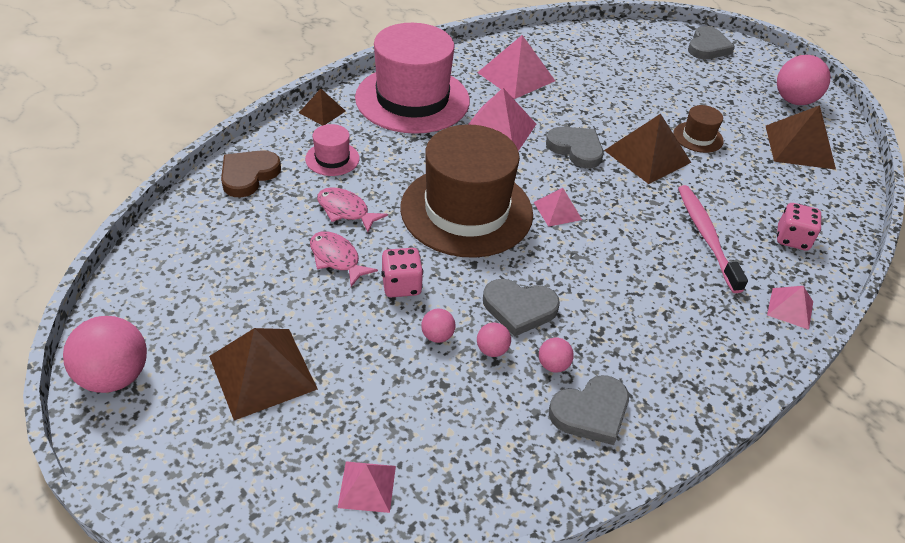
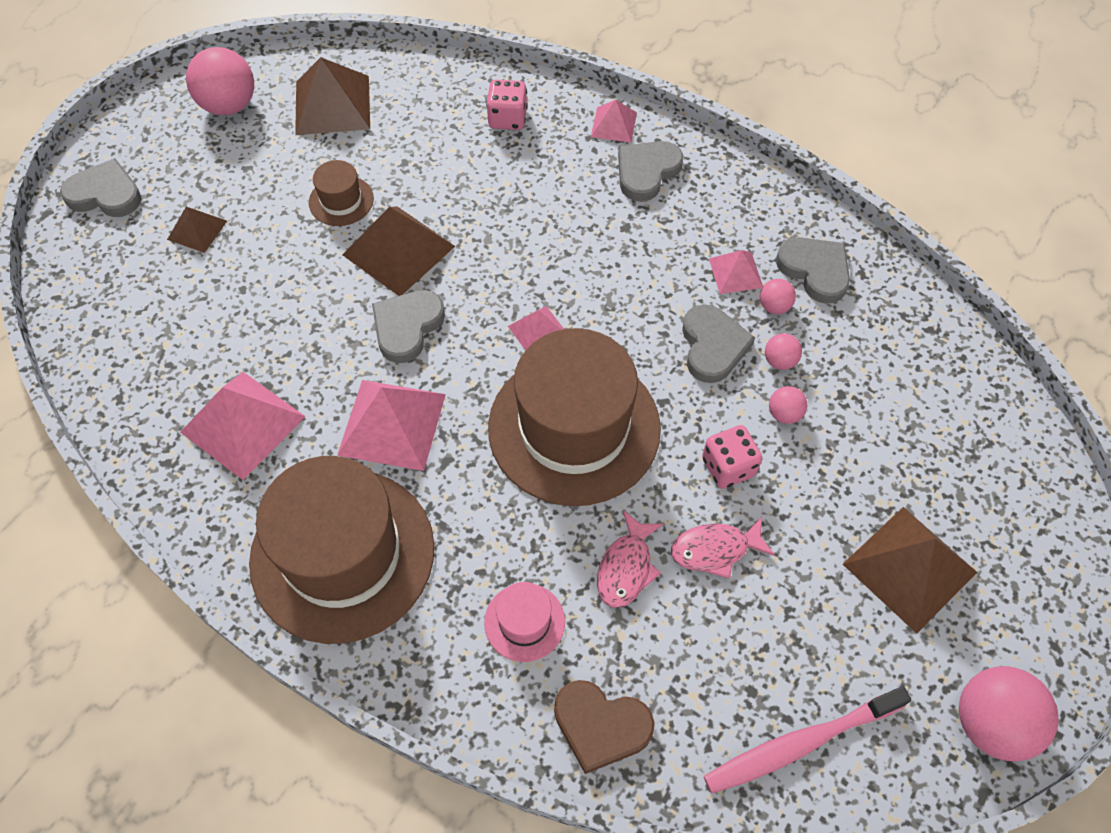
camera: 100 degrees left, 15 degrees up
brown pyramid [299,89,345,126] -> brown pyramid moved to [167,207,227,253]
pink fish [310,231,378,287] -> pink fish turned 45 degrees clockwise [671,516,775,579]
pink pyramid [338,461,396,513] -> pink pyramid moved to [709,250,763,294]
pink hat [355,23,470,134] -> brown hat [249,456,434,644]
pink toothbrush [678,185,748,293] -> pink toothbrush moved to [704,686,911,793]
none -> grey heart [618,141,683,202]

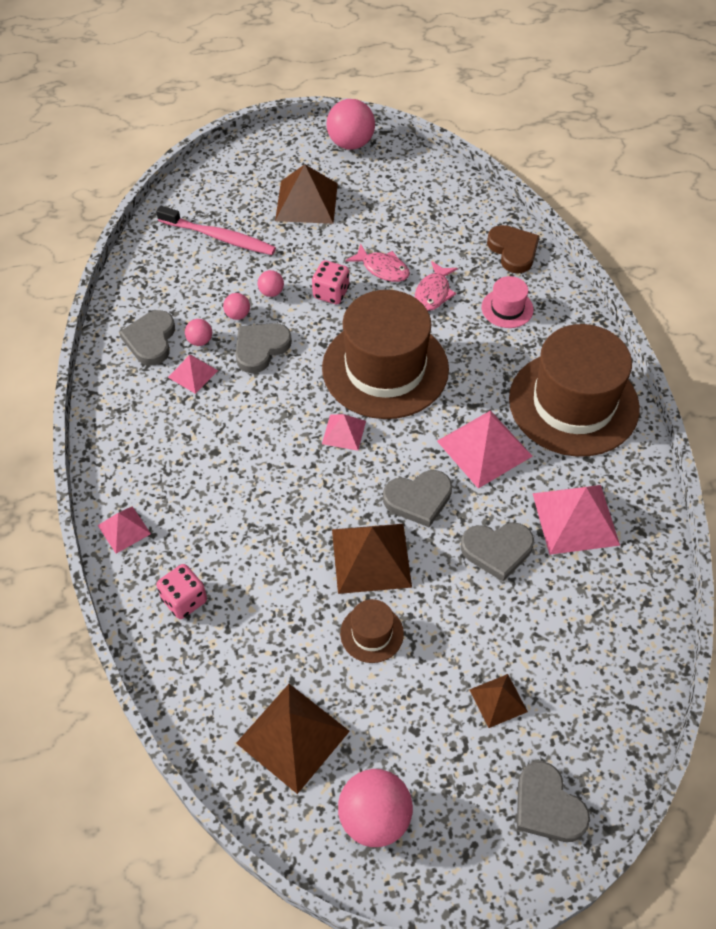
camera: 135 degrees left, 5 degrees down
pink fish [597,510,663,608] -> pink fish turned 135 degrees clockwise [415,261,458,311]
grey heart [618,141,683,202] -> grey heart moved to [461,523,534,581]
pink toothbrush [704,686,911,793] -> pink toothbrush moved to [156,206,276,255]

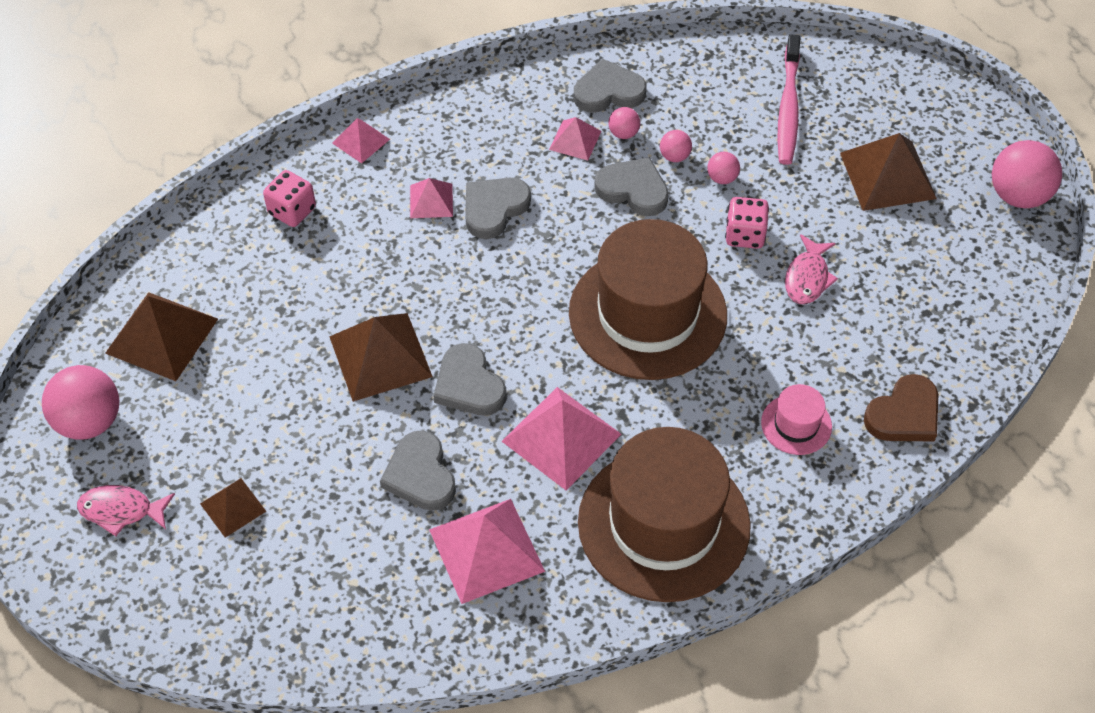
camera: 75 degrees right, 0 degrees up
pink pyramid [322,414,366,451] -> pink pyramid moved to [410,178,453,218]
brown hat [340,599,404,663] -> none
pink fish [415,261,458,311] -> pink fish moved to [77,485,175,536]
grey heart [517,761,590,842] -> grey heart moved to [465,178,531,239]

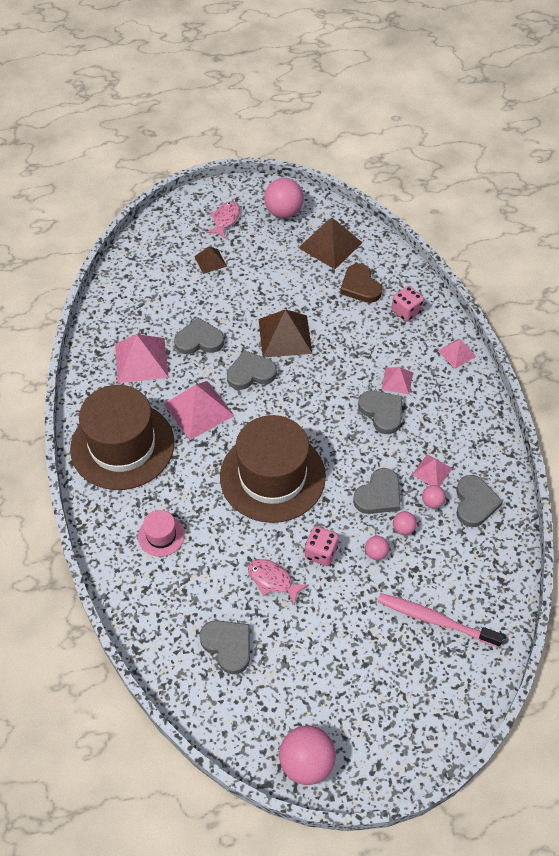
camera: 105 degrees right, 0 degrees up
brown pyramid [840,133,937,211] -> none
brown heart [864,374,938,442] -> brown heart moved to [340,264,382,303]
none -> grey heart [199,620,250,674]

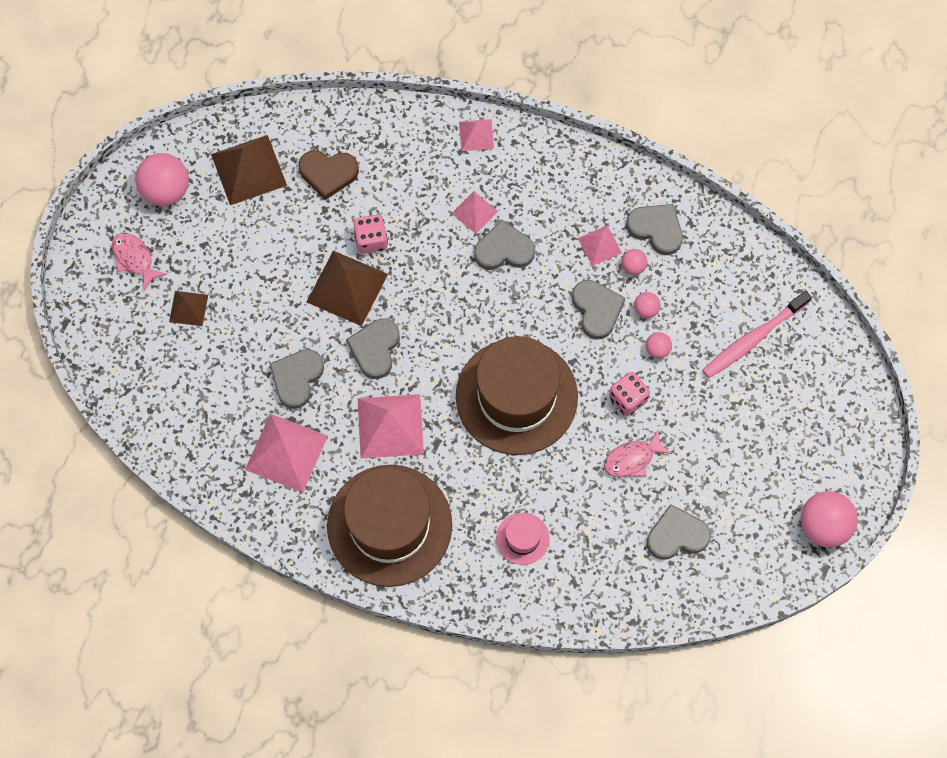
camera: 60 degrees left, 15 degrees up
pink dice [391,286,424,322] -> pink dice moved to [353,215,388,254]

